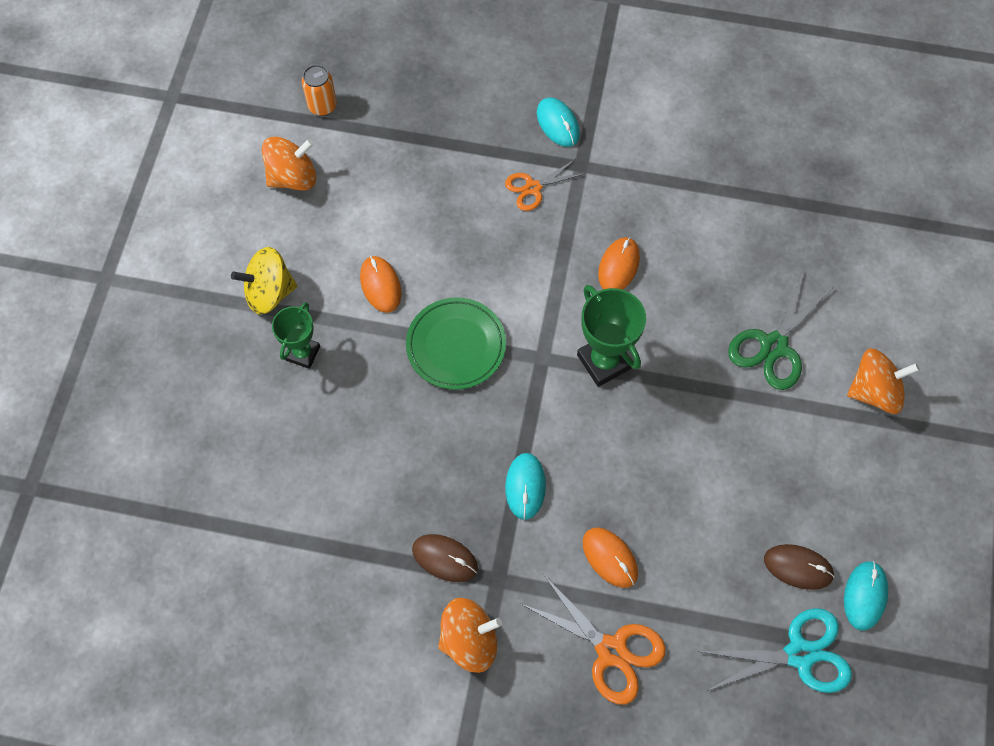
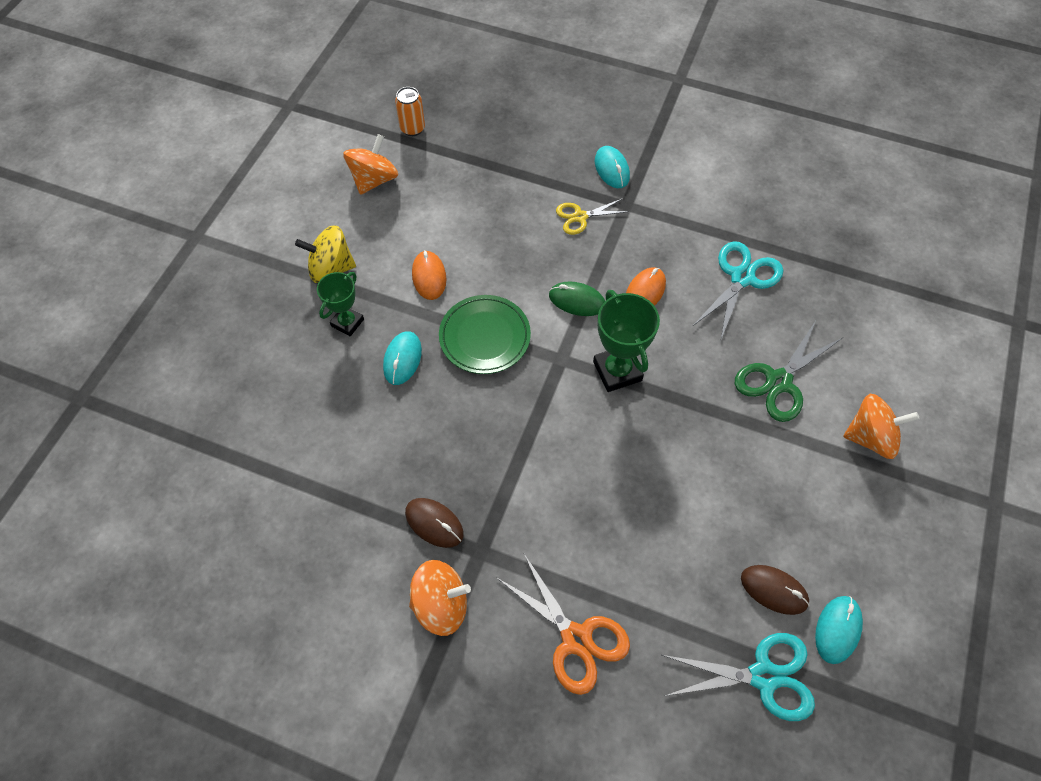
camera: 10 degrees right, 5 degrees down
orange spinning top [262,137,316,191] -> orange spinning top turned 45 degrees counterclockwise [343,134,398,195]
orange scissors [505,159,584,211] -> yellow scissors [556,198,629,235]
turquoise mouse [505,453,546,520] -> turquoise mouse moved to [383,331,422,385]
orange mouse [583,528,638,588] -> none
none -> green mouse [549,281,605,316]
none -> turquoise scissors [693,241,783,342]

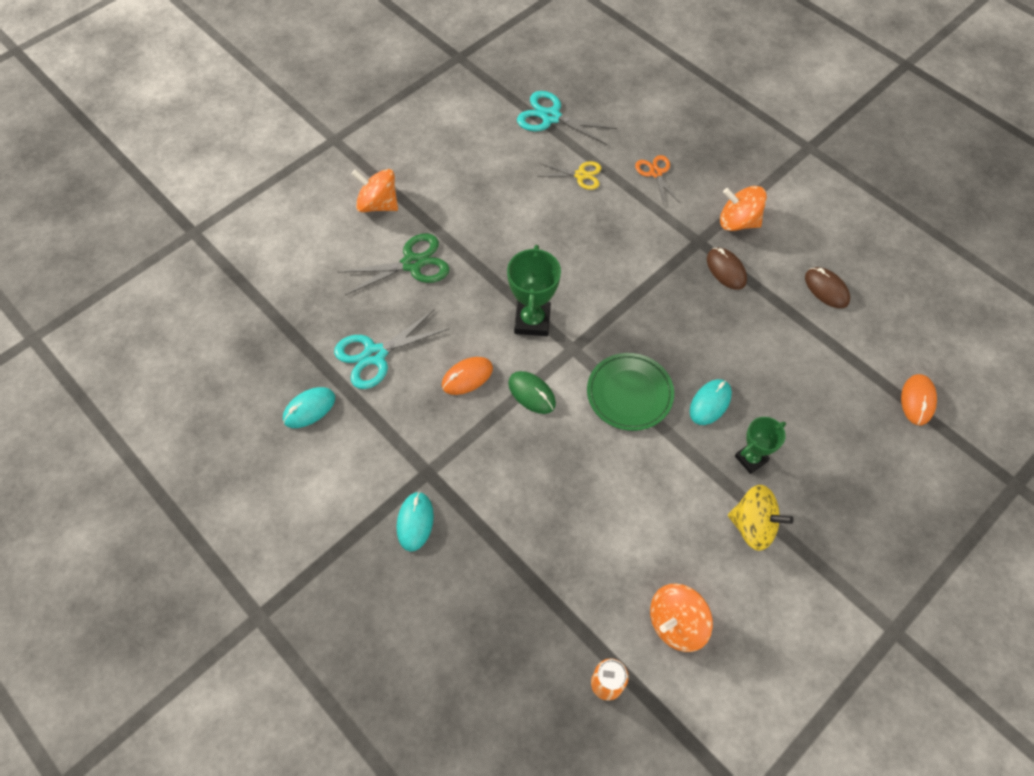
camera: 155 degrees left, 0 degrees up
orange mouse [412,250,447,300] -> orange mouse moved to [901,374,937,425]
orange scissors [496,554,630,695] -> orange scissors [635,155,680,204], size x0.63
yellow scissors [556,198,629,235] -> yellow scissors moved to [537,161,601,190]
brown mouse [741,565,809,615] -> brown mouse moved to [805,267,850,308]
turquoise mouse [815,596,863,664] -> turquoise mouse moved to [283,387,335,428]

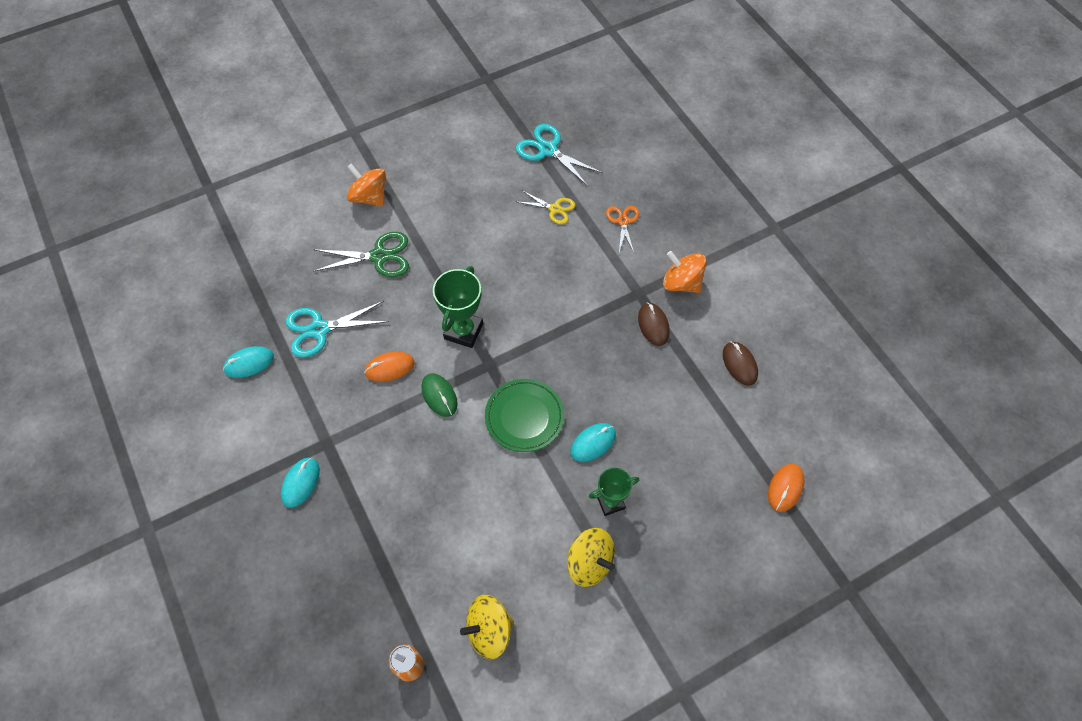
camera: 15 degrees right, 0 degrees up
orange spinning top [650,584,713,652] -> yellow spinning top [460,595,514,659]

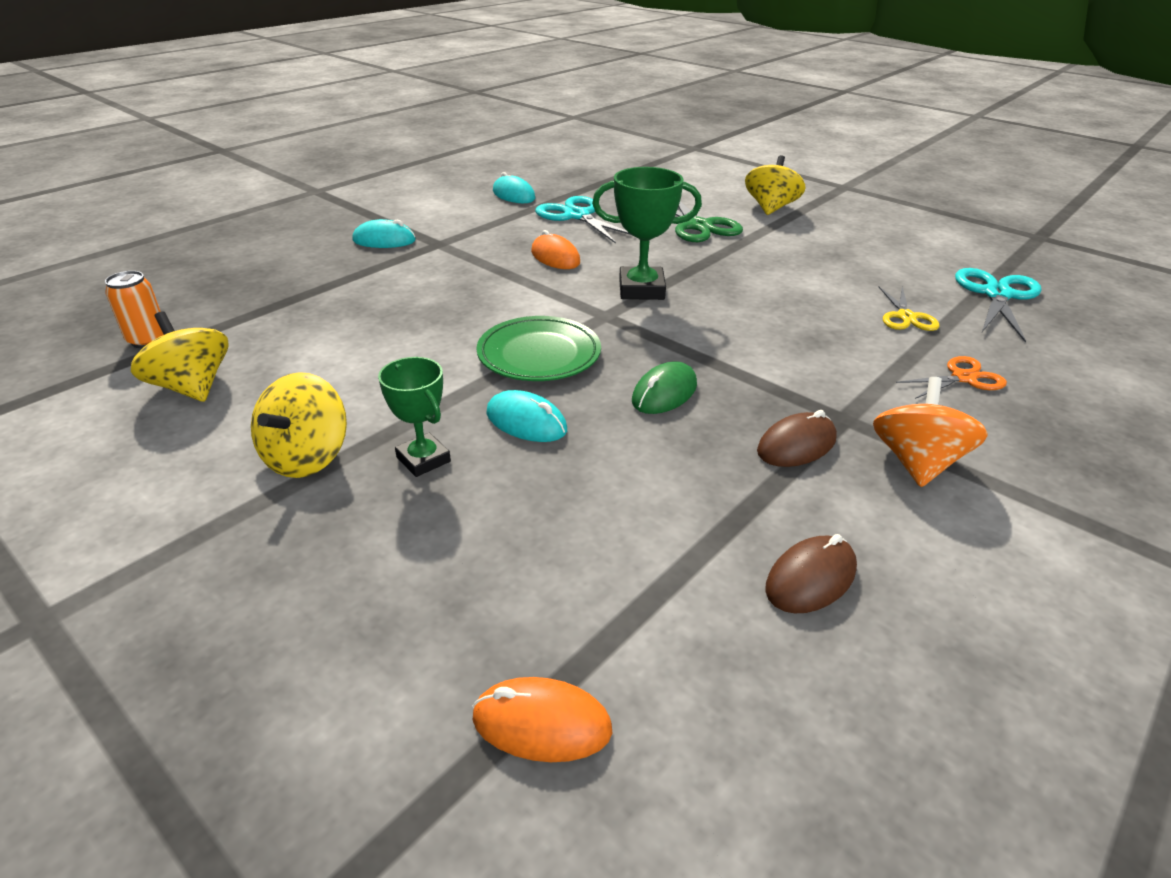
camera: 70 degrees right, 25 degrees down
orange spinning top [347,163,386,206] -> yellow spinning top [745,155,805,215]
green mouse [421,373,458,417] -> green mouse moved to [632,361,697,414]

